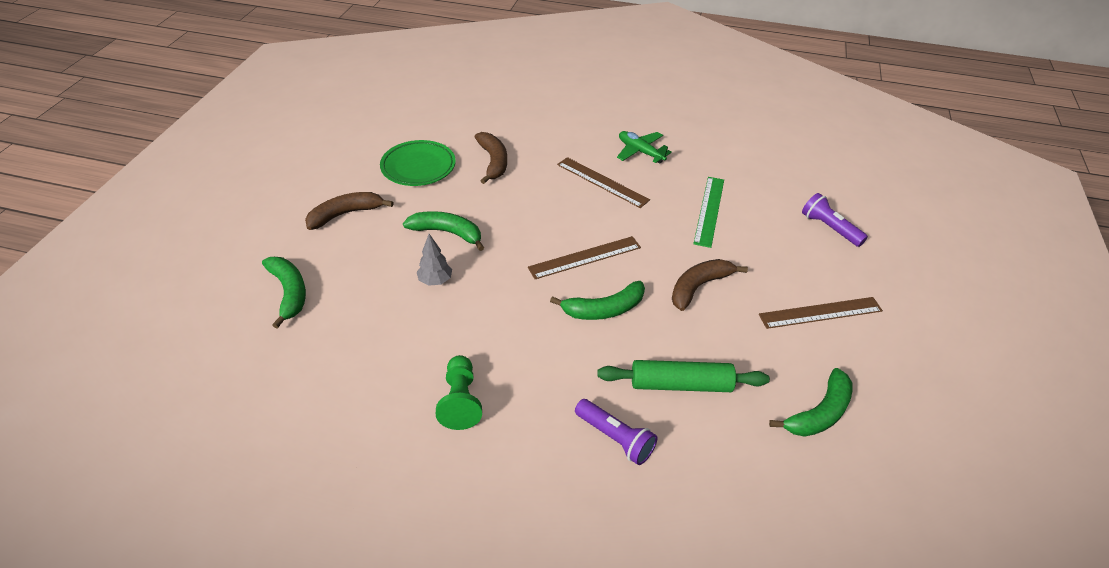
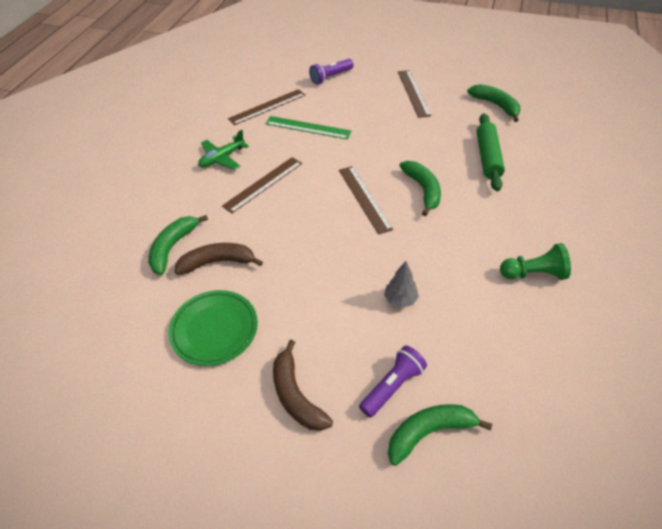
camera: 85 degrees left, 5 degrees up
green banana [403,211,484,251] -> green banana moved to [148,215,208,275]
purple flashlight [575,399,658,465] -> purple flashlight moved to [359,346,427,418]
brown banana [672,259,748,311] -> none
none -> brown ruler [228,89,305,125]

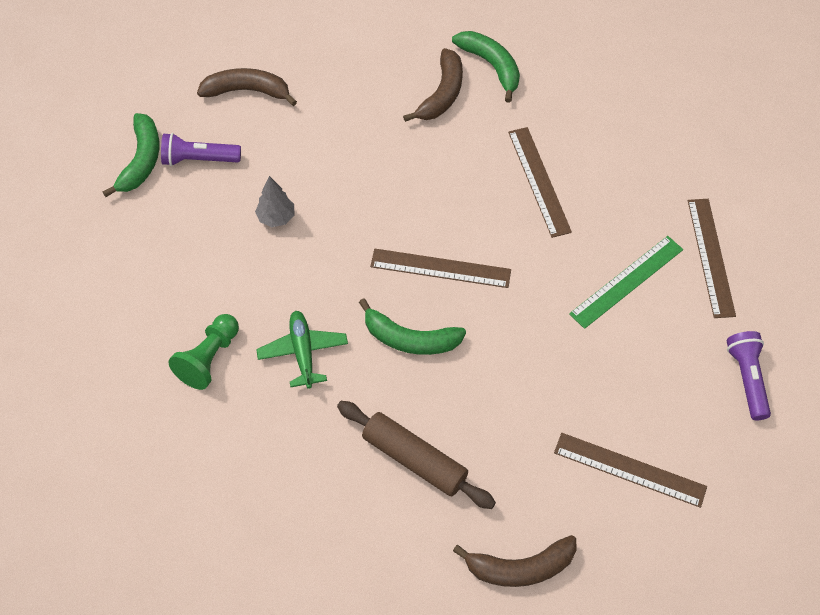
camera: 120 degrees right, 10 degrees up
green plate [169,290,258,366] -> none
green plane [198,130,249,170] -> green plane moved to [256,311,348,389]
purple flashlight [359,346,427,418] -> purple flashlight turned 105 degrees clockwise [161,133,241,166]
green banana [467,84,520,122] -> brown banana [453,535,577,587]
green rolling pin [477,113,505,191] -> brown rolling pin [337,401,496,509]

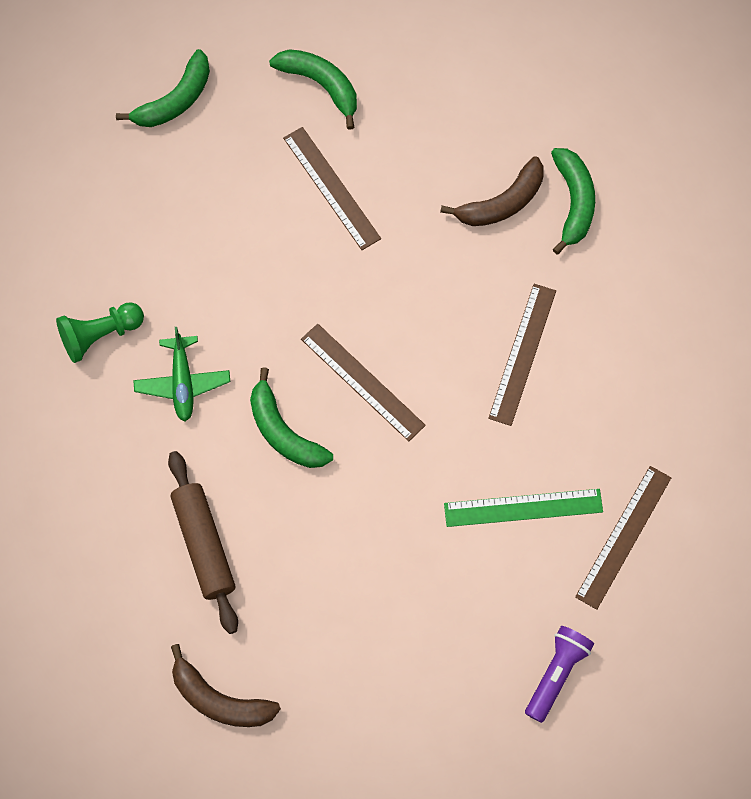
camera: 35 degrees right, 10 degrees up
purple flashlight [161,133,241,166] -> none
brown banana [197,68,297,106] -> green banana [269,49,357,130]
grey tree [255,176,294,227] -> none
green plane [256,311,348,389] -> green plane turned 150 degrees clockwise [133,327,230,421]
brown ruler [554,433,707,508] -> brown ruler moved to [283,127,381,250]

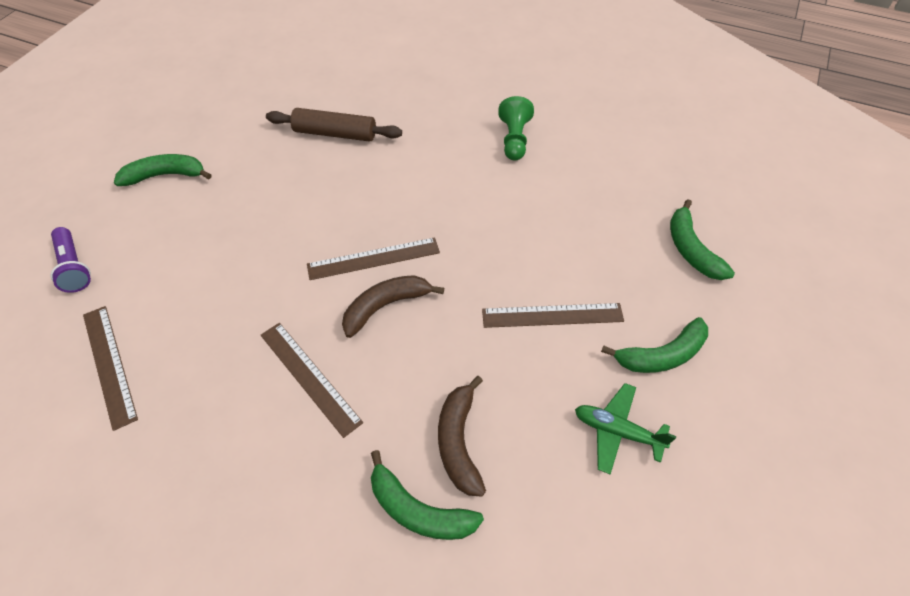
camera: 120 degrees right, 15 degrees down
green plane [133,327,230,421] -> green plane moved to [575,383,676,474]
brown banana [171,644,281,727] -> brown banana moved to [342,275,444,338]
green banana [250,367,333,468] -> green banana moved to [114,154,212,186]
green ruler [444,489,603,527] -> none

